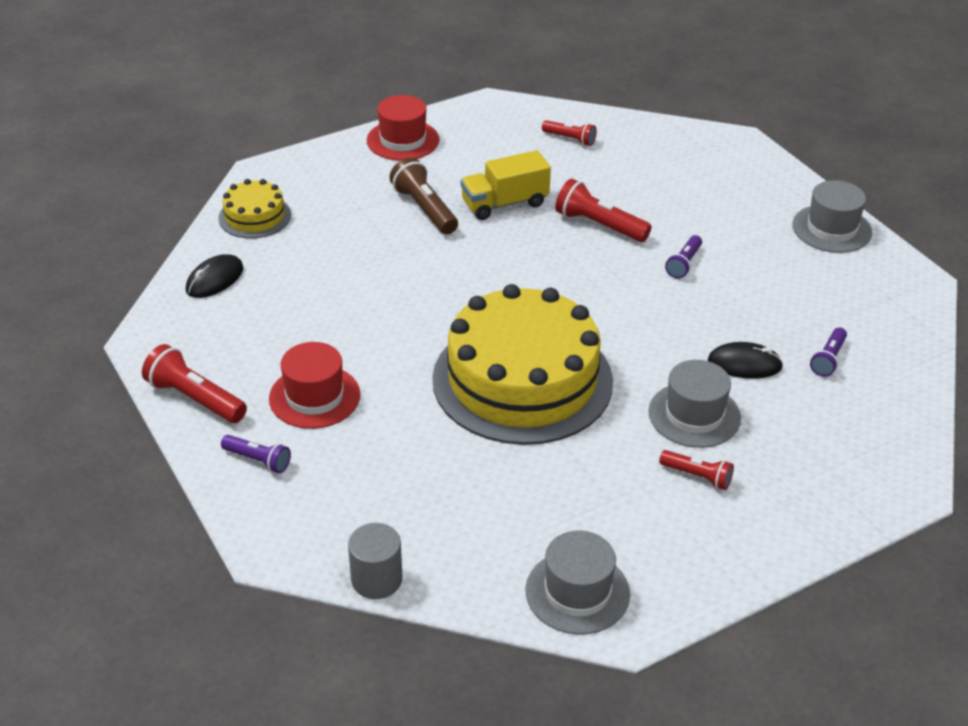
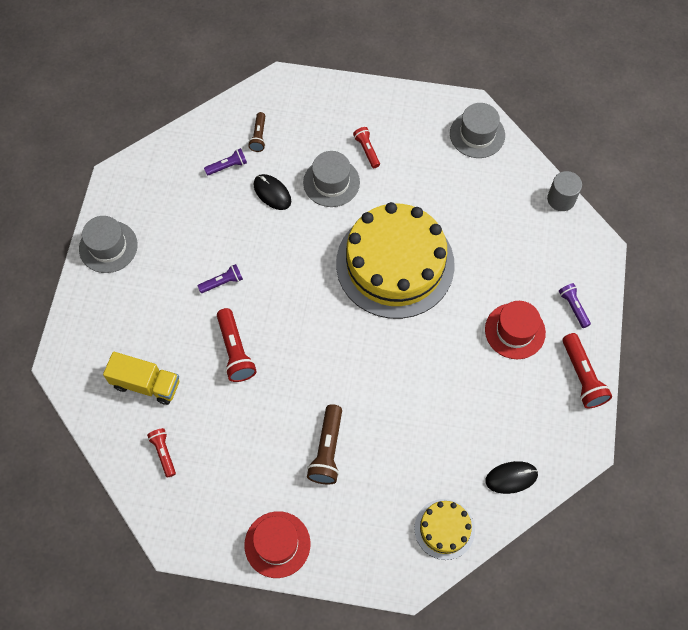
camera: 140 degrees left, 25 degrees up
yellow truck [461,150,551,220] -> yellow truck moved to [103,352,179,405]
none -> brown flashlight [248,112,266,152]

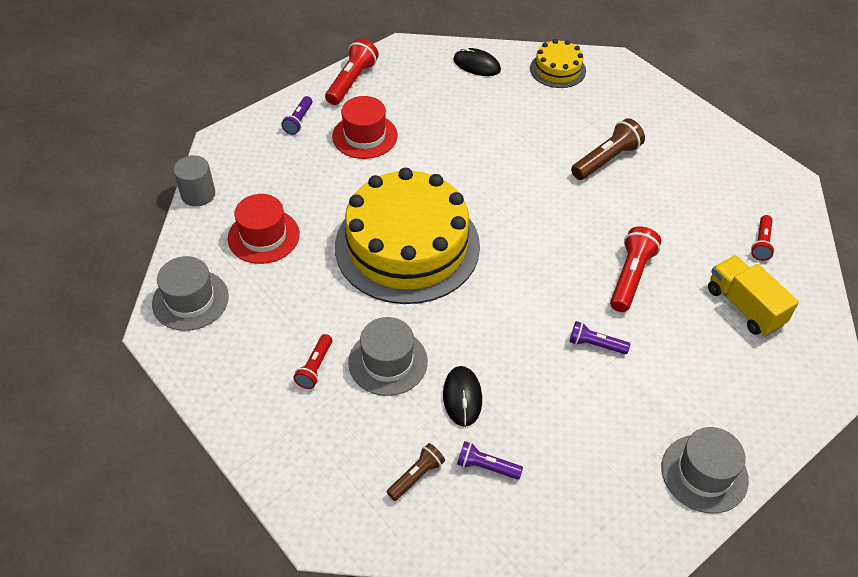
camera: 140 degrees left, 15 degrees down
red hat [244,511,310,578] -> red hat moved to [228,194,300,264]

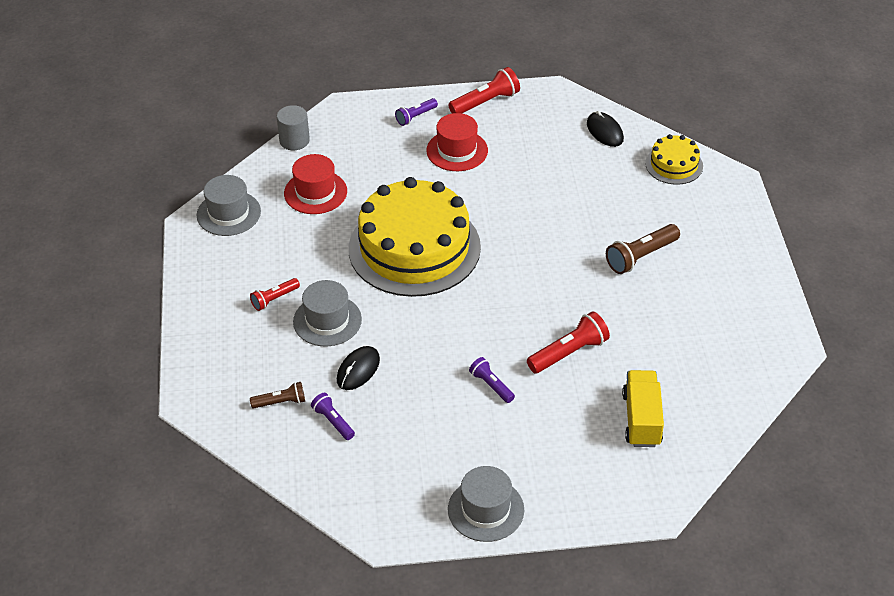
camera: 35 degrees right, 5 degrees down
brown flashlight [571,118,645,180] -> brown flashlight turned 150 degrees clockwise [606,224,680,274]
red flashlight [751,215,775,261] -> none

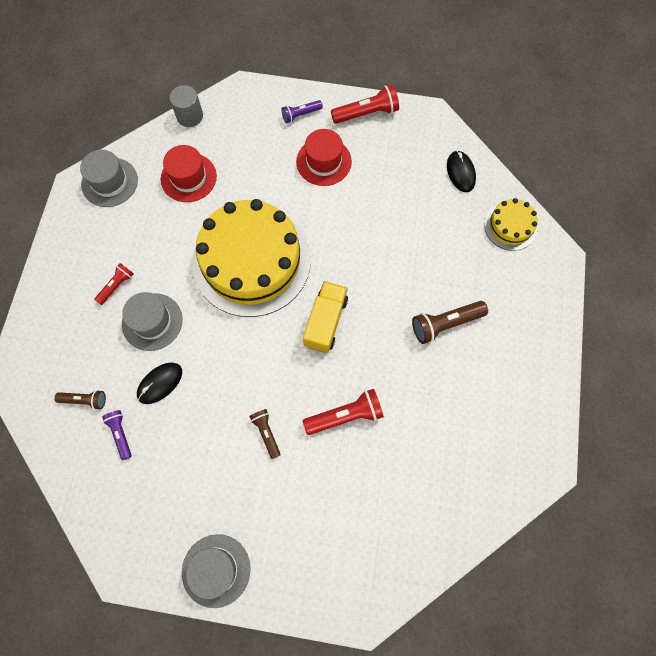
camera: 15 degrees right, 25 degrees up
red flashlight [250,278,300,311] -> red flashlight turned 150 degrees clockwise [94,263,134,305]
purple flashlight [469,357,515,403] -> brown flashlight [249,409,280,459]
yellow truck [622,370,664,447] -> yellow truck moved to [303,281,348,353]

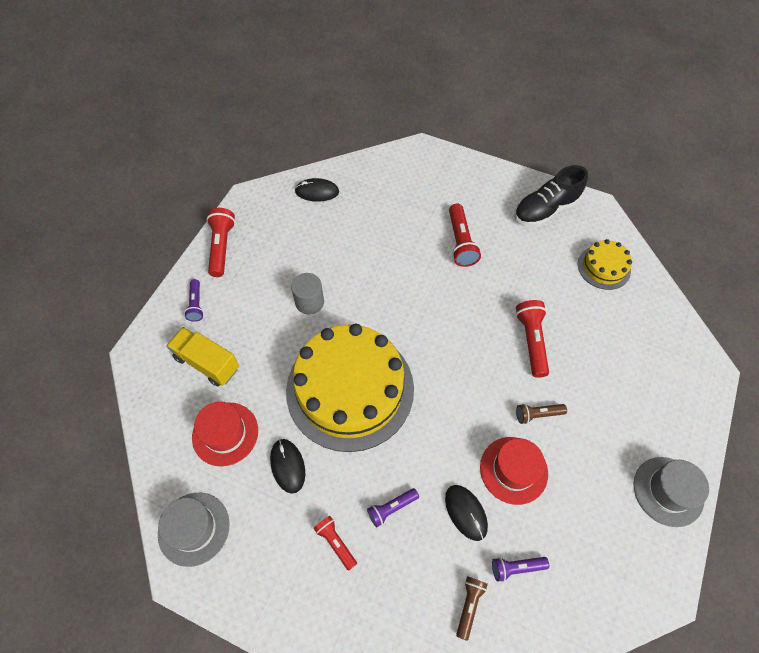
camera: 75 degrees left, 10 degrees down
grey hat [122,292,182,351] -> purple flashlight [367,488,419,527]
grey cylinder [170,85,203,127] -> grey cylinder moved to [291,273,324,315]
red hat [296,129,352,186] -> red hat moved to [480,437,548,505]
yellow truck [303,281,348,353] -> yellow truck moved to [166,327,239,386]
brown flashlight [412,301,488,344] -> red flashlight [449,204,481,267]
yellow cake [484,198,538,251] -> yellow cake moved to [578,239,632,290]
none -> black mouse [270,439,305,494]
none -> black shoe [514,165,588,227]

